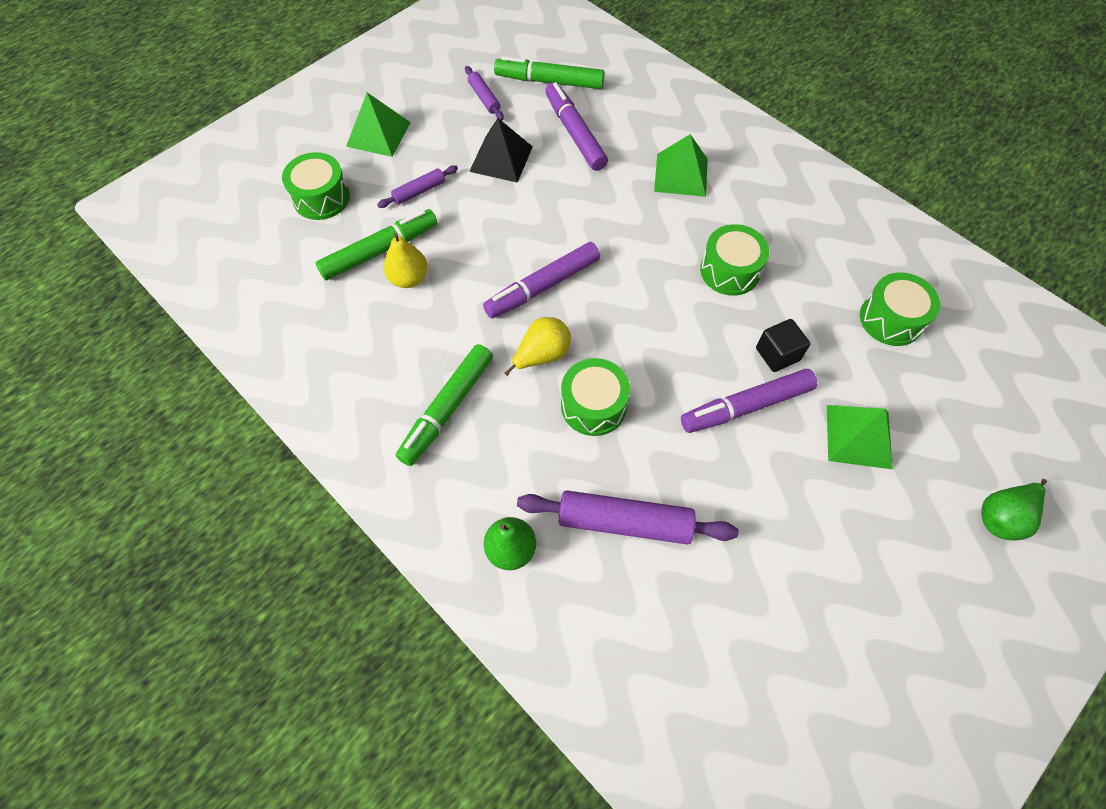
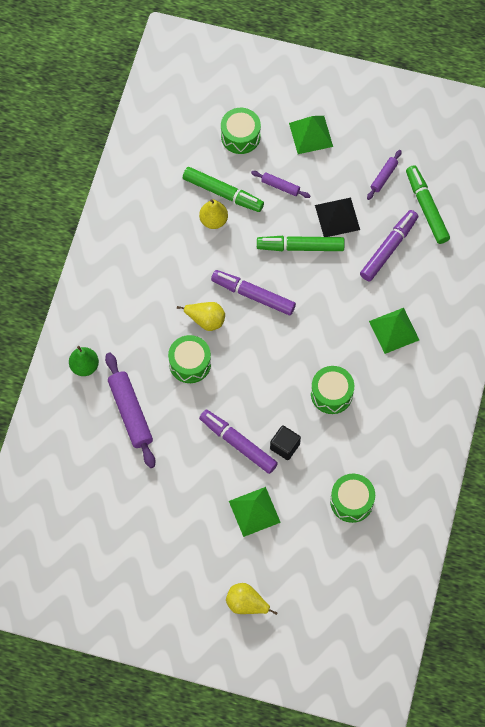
camera: 60 degrees right, 5 degrees up
green marker [396,344,493,466] -> green marker moved to [257,236,345,251]
green pear [982,479,1047,540] -> yellow pear [226,583,277,615]

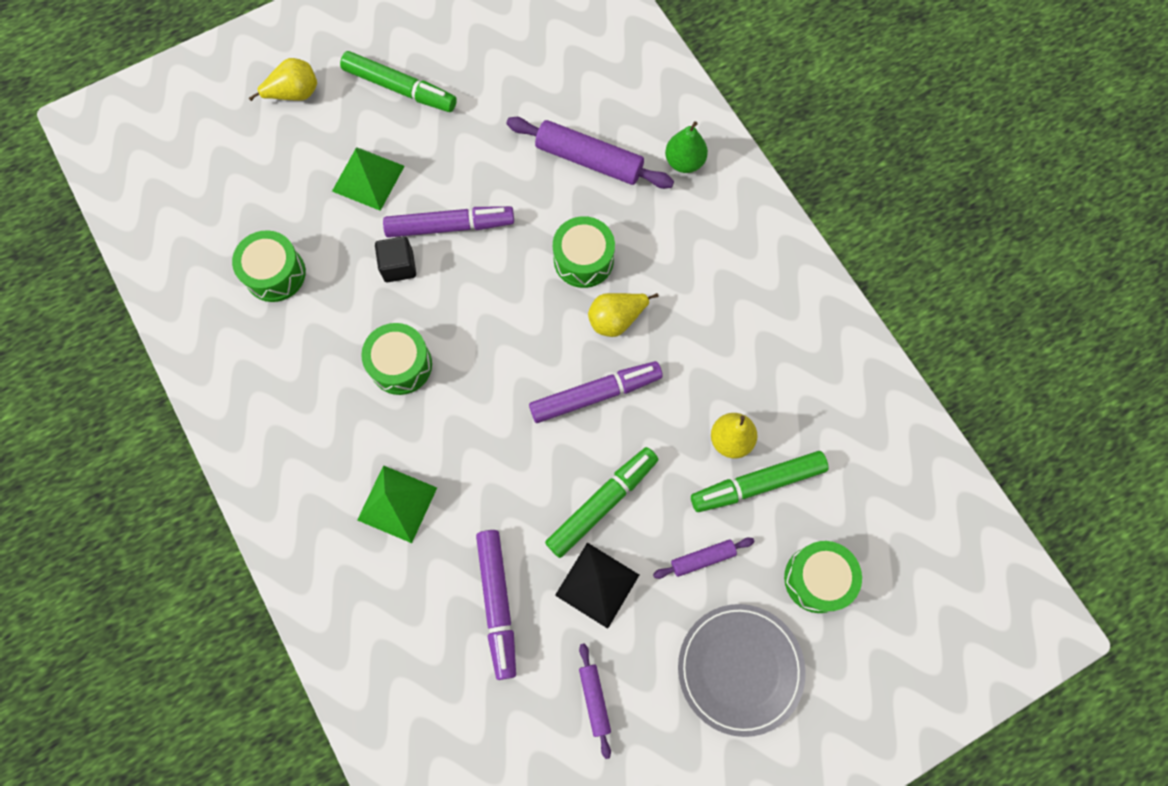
camera: 135 degrees right, 5 degrees up
green pyramid [289,116,333,154] -> grey plate [678,604,806,737]
green marker [406,165,450,244] -> green marker moved to [340,51,457,112]

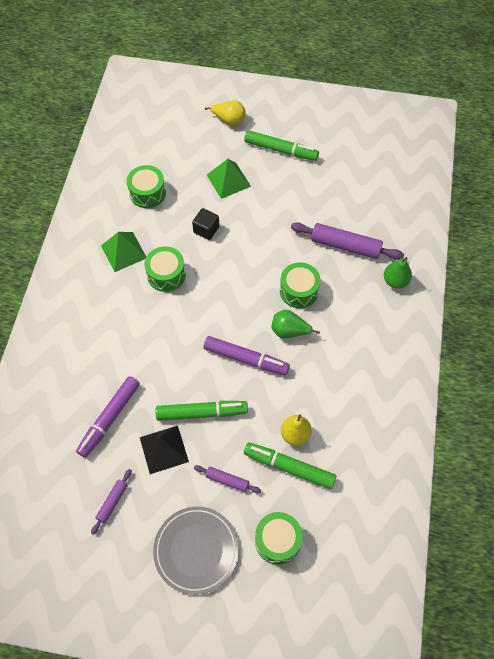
camera: 40 degrees right, 10 degrees down
green marker [340,51,457,112] -> green marker turned 45 degrees counterclockwise [244,130,319,161]
green pyramid [357,465,437,543] -> green pyramid moved to [101,232,146,272]
purple marker [383,206,514,238] -> none
purple rolling pin [507,117,674,189] -> purple rolling pin turned 45 degrees counterclockwise [291,222,404,260]
yellow pear [588,293,659,337] -> green pear [271,310,320,338]

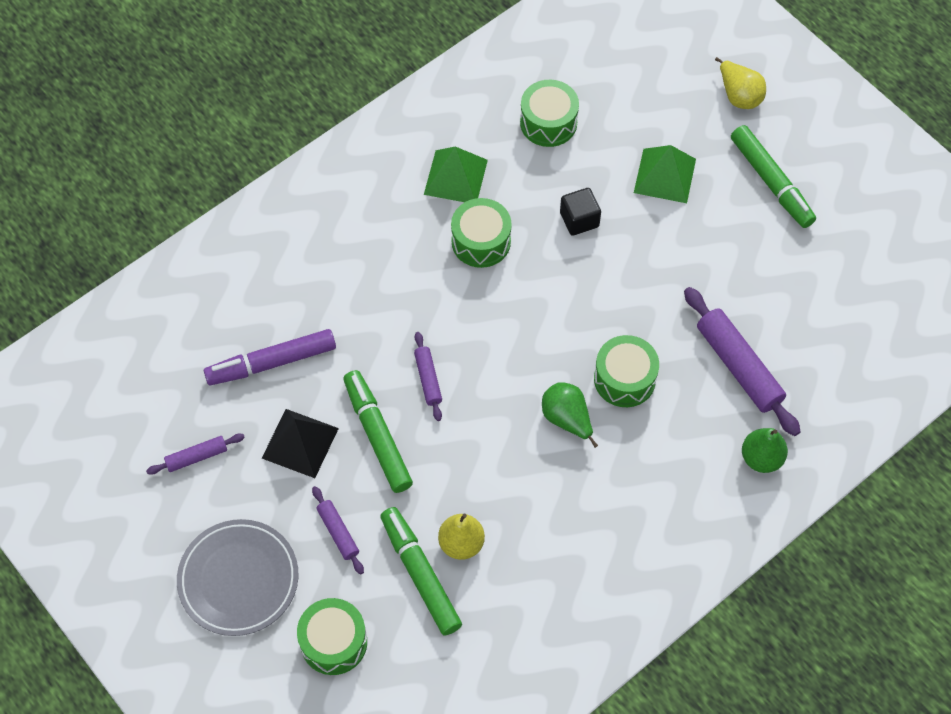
camera: 40 degrees right, 0 degrees up
green marker [155,401,248,421] -> green marker turned 150 degrees counterclockwise [343,370,413,493]
purple marker [204,336,290,375] -> none
none -> purple rolling pin [414,332,442,421]

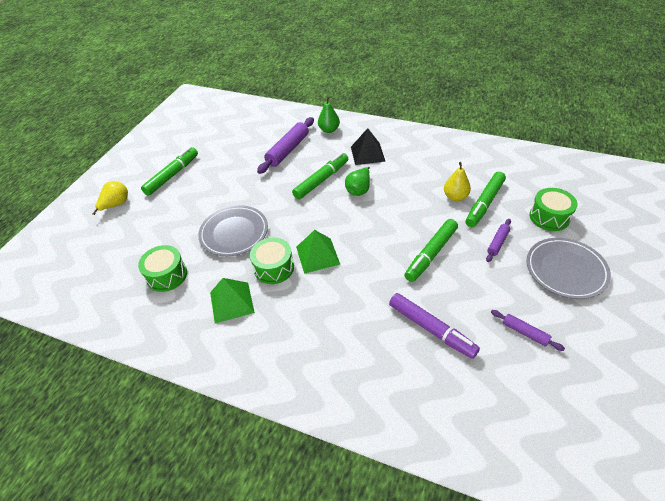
camera: 115 degrees left, 15 degrees down
black pyramid [262,409,339,478] -> black pyramid moved to [351,128,386,165]
purple rolling pin [414,332,442,421] -> none
black cube [560,188,601,236] -> grey plate [198,205,268,256]
green drum [594,335,659,407] -> green marker [292,153,348,200]
green pyramid [634,145,696,203] -> green pyramid moved to [296,230,340,274]

